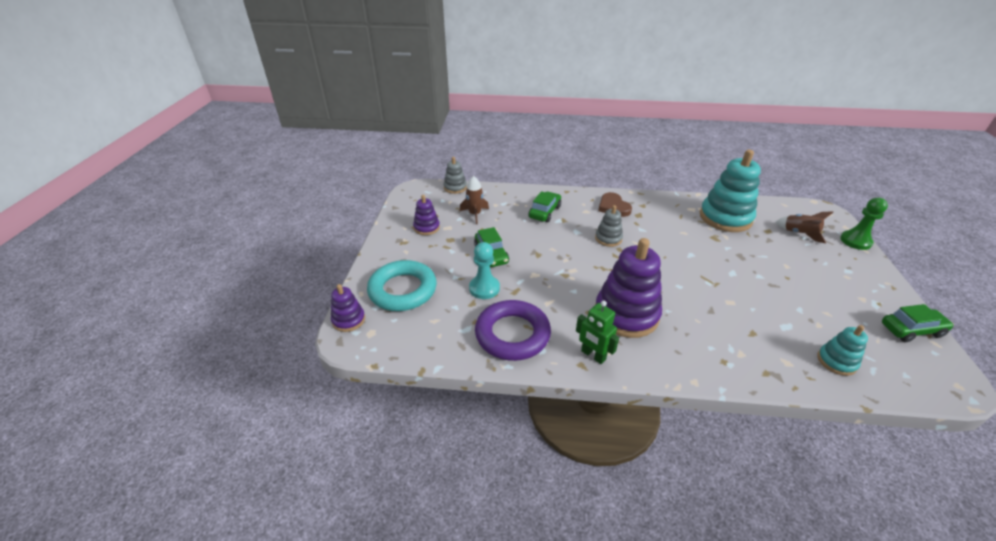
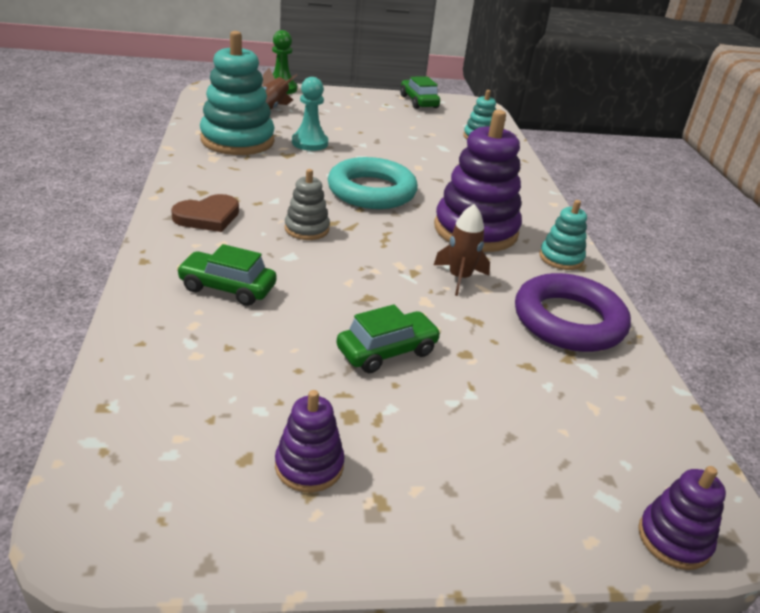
camera: 105 degrees left, 5 degrees down
turquoise ring [367,260,437,311] -> turquoise ring moved to [328,157,418,209]
grey stacking toy [444,157,467,194] -> none
brown rocket [460,176,489,224] -> brown rocket moved to [434,204,490,296]
turquoise pawn [469,242,500,299] -> turquoise pawn moved to [292,77,328,151]
green robot [576,301,619,364] -> turquoise stacking toy [539,200,587,270]

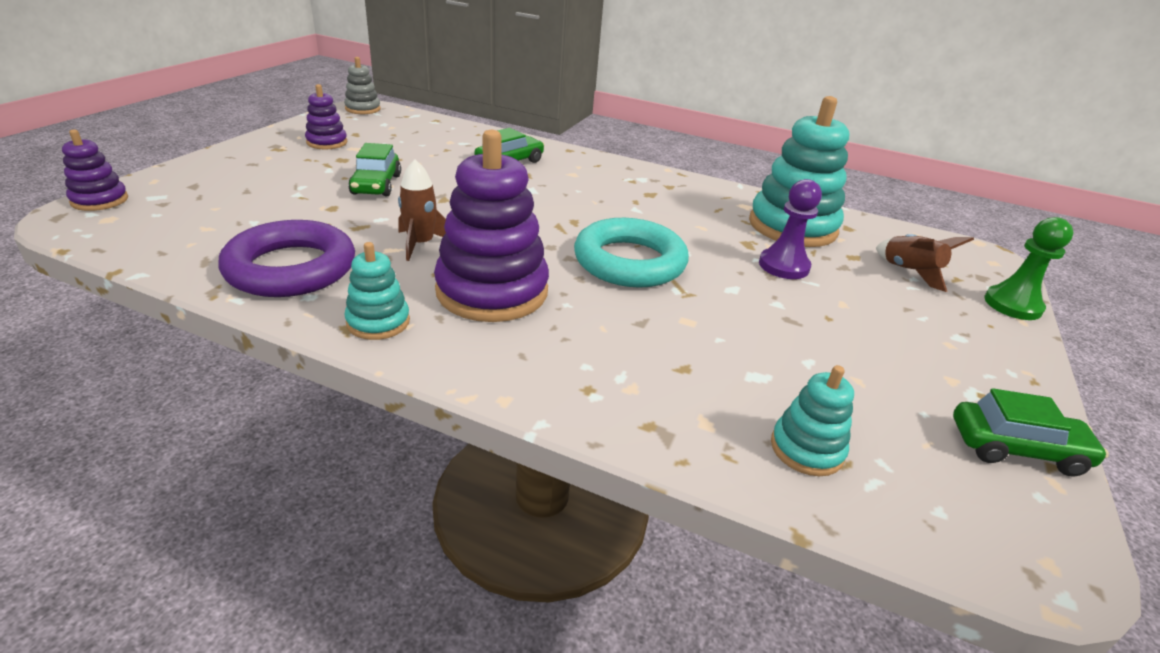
camera: 120 degrees right, 0 degrees up
brown heart [171,194,239,232] -> none
grey stacking toy [285,169,330,240] -> grey stacking toy moved to [344,57,381,114]
turquoise pawn [292,77,328,151] -> purple pawn [759,179,822,279]

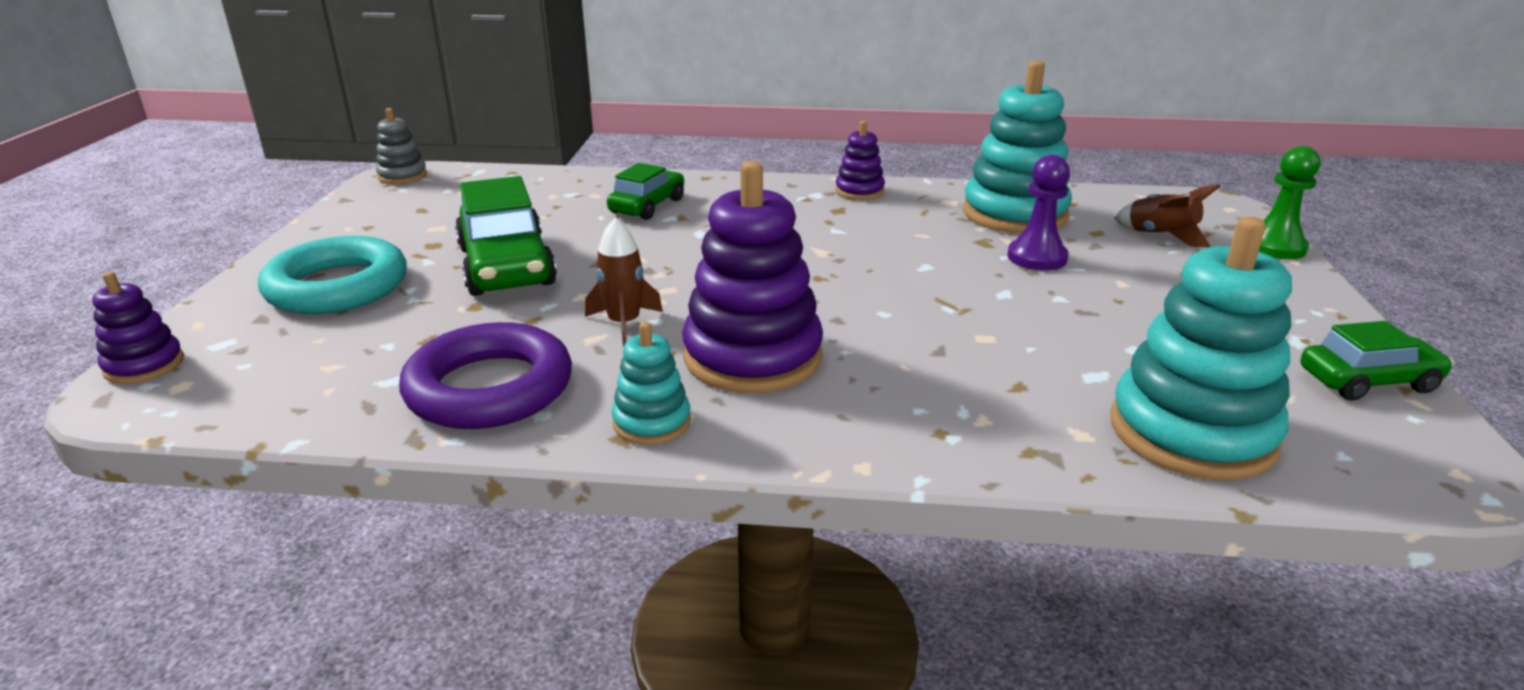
camera: 15 degrees left, 5 degrees down
purple stacking toy [305,84,347,150] -> purple stacking toy moved to [835,121,885,200]
green car [348,143,401,196] -> green car [455,176,557,296], size x1.63
turquoise ring [574,218,689,288] -> turquoise ring moved to [258,236,407,314]
turquoise stacking toy [771,365,854,476] -> turquoise stacking toy [1111,217,1292,480], size x1.99

